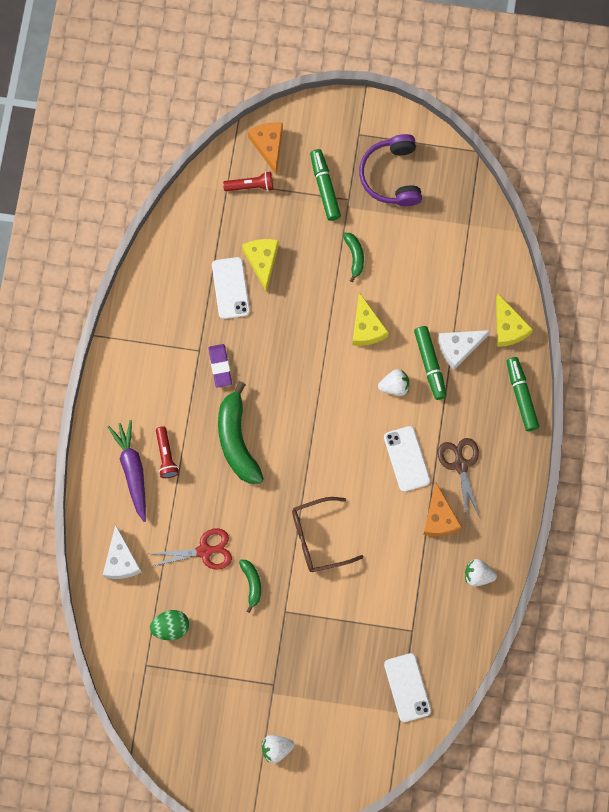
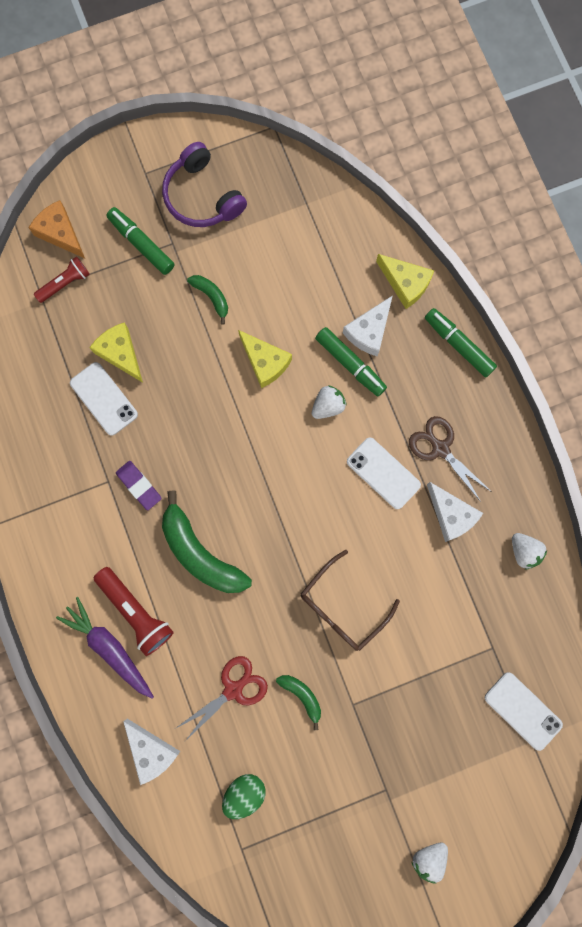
camera: 30 degrees left, 5 degrees up
red flashlight [156,426,179,478] -> red flashlight [94,567,174,656], size x1.56
orange cheese [423,482,462,536] -> white cheese [427,482,483,542]
white strawberry [465,559,497,586] -> white strawberry turned 105 degrees counterclockwise [512,533,547,570]

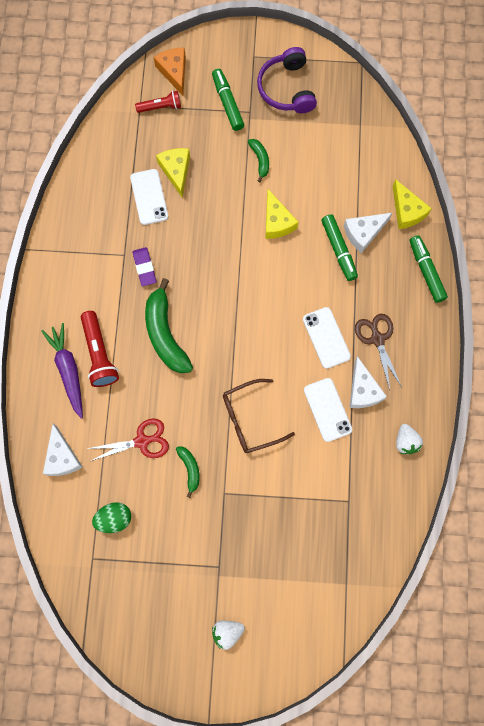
camera: 25 degrees right, 5 degrees down
white strawberry [312,385,347,419] -> none
white phone [485,672,563,751] -> white phone moved to [304,378,352,442]

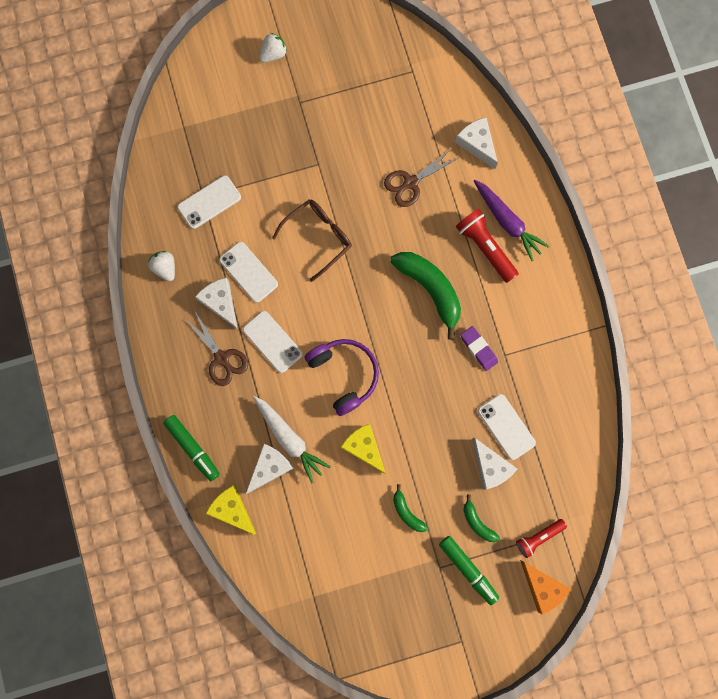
camera: 160 degrees right, 5 degrees up
red scissors [87,418,169,461] -> brown scissors [384,148,458,207]
green egg [92,502,131,533] -> none
yellow cheese [156,148,190,198] -> white cheese [472,438,517,490]
green banana [176,446,200,498] -> green banana moved to [464,495,500,542]
purple headphones [257,47,317,113] -> purple headphones moved to [305,339,379,416]
green marker [321,214,358,281] -> white carrot [253,396,331,483]
none -> white phone [178,175,241,229]

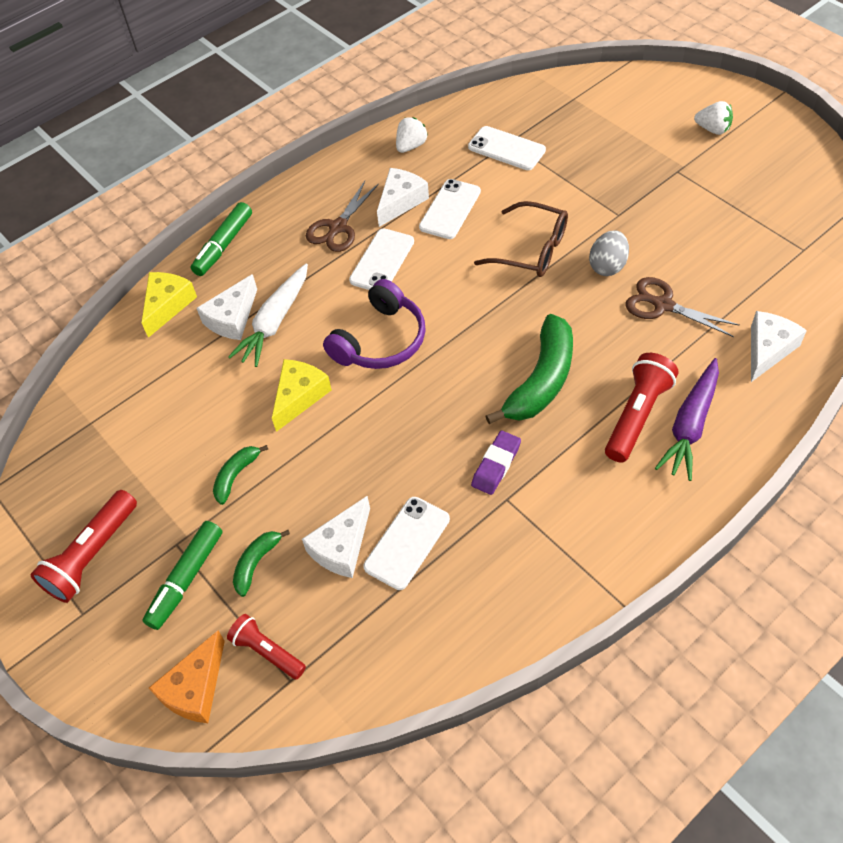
camera: 70 degrees right, 25 degrees down
white cheese [246,444,294,494] -> white cheese turned 105 degrees clockwise [197,274,257,340]
none -> red flashlight [30,490,137,603]
none -> grey egg [589,230,629,276]

